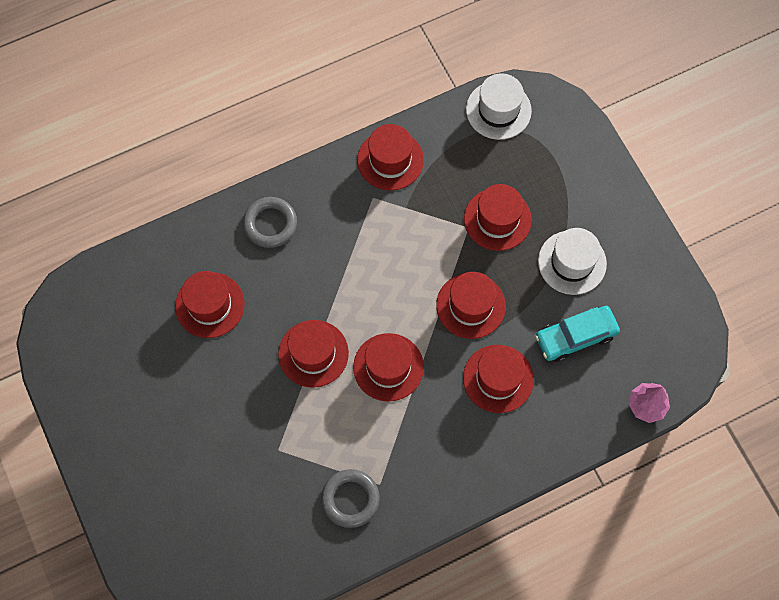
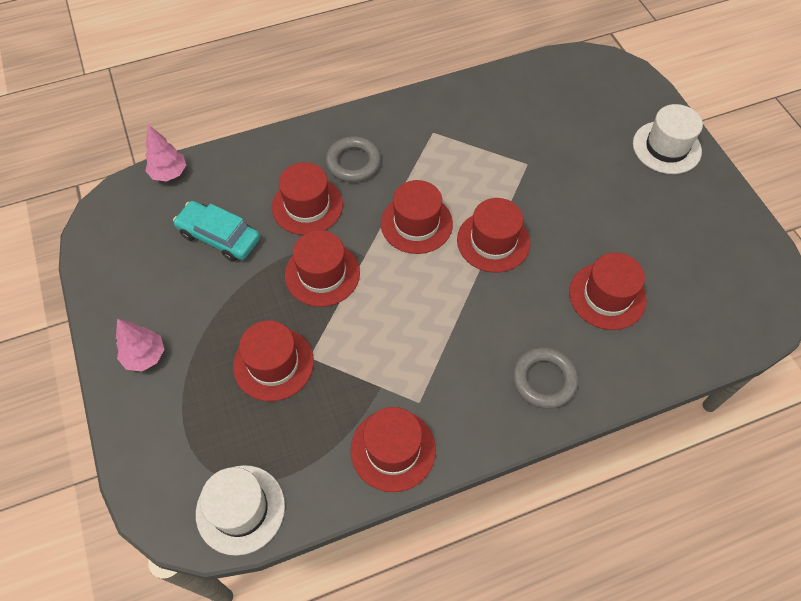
camera: 175 degrees left, 10 degrees down
grey ring [321,469,380,528] -> grey ring moved to [326,136,381,182]
turquoise car [535,306,620,362] -> turquoise car turned 135 degrees counterclockwise [173,201,260,261]
white hat [538,228,607,295] -> white hat moved to [633,104,703,174]
none -> pink tree [116,318,164,372]

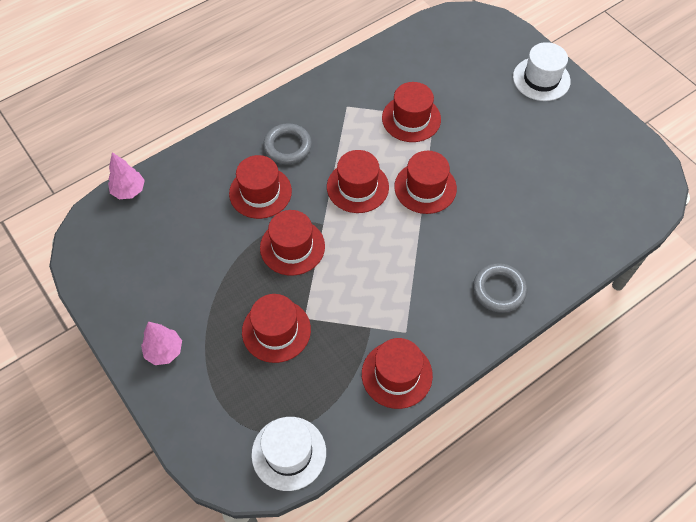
camera: 15 degrees left, 0 degrees up
turquoise car [173,201,260,261] -> none
red hat [569,253,646,330] -> red hat moved to [382,82,441,142]

